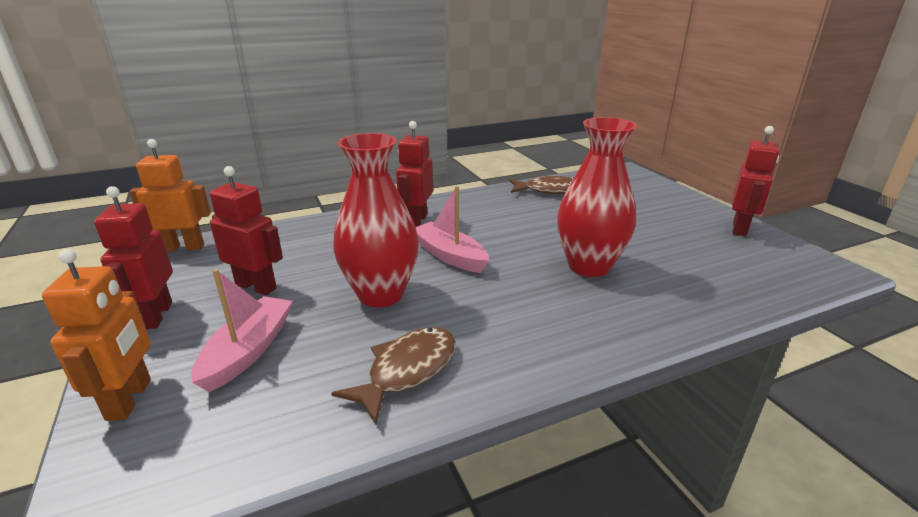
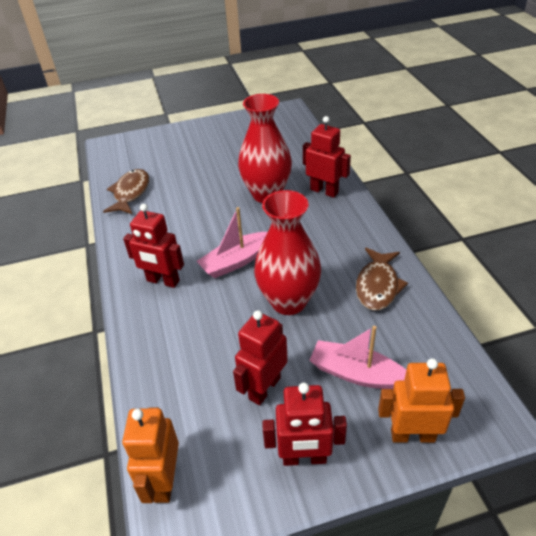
camera: 80 degrees left, 15 degrees up
brown fish [331,327,456,424] -> brown fish turned 120 degrees counterclockwise [356,248,408,311]
red robot [732,126,779,236] -> red robot moved to [303,116,351,198]

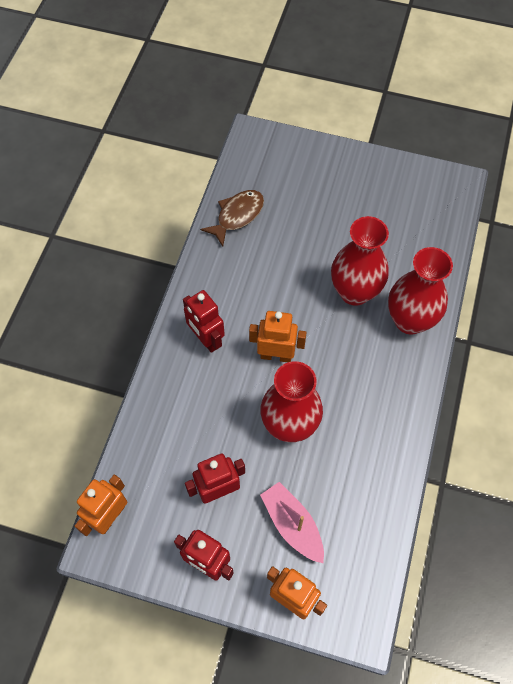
camera: 30 degrees right, 20 degrees up
pink boat [196,207,268,278] -> orange robot [249,311,307,362]
red robot [303,116,351,198] -> red vase [388,247,453,335]
brown fish [356,248,408,311] -> none

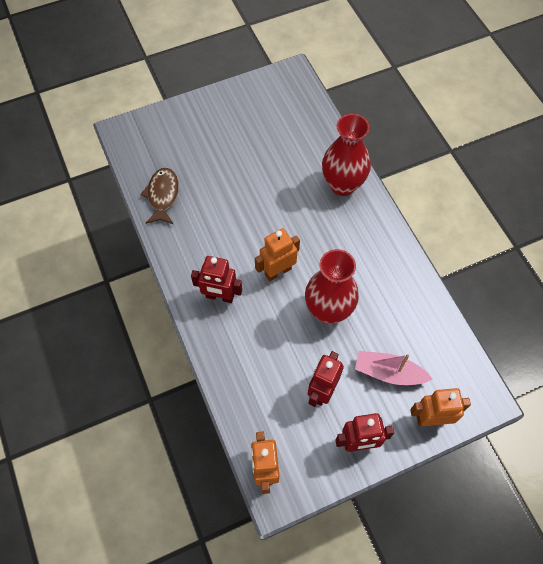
camera: 40 degrees left, 0 degrees up
red vase [331,216,389,306] -> none

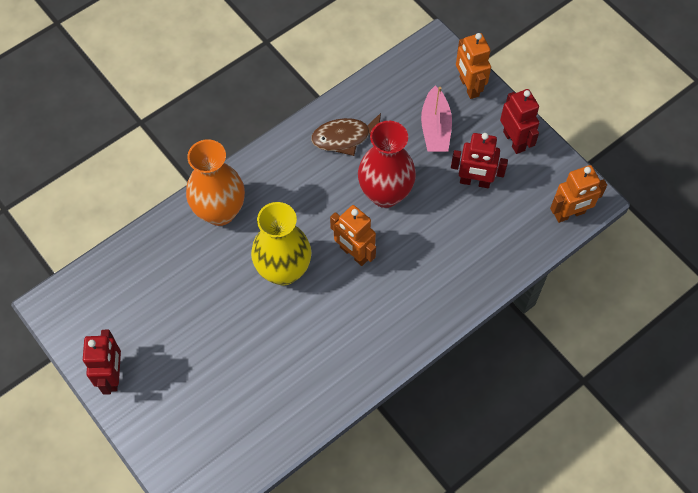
camera: 105 degrees left, 0 degrees up
brown fish [140,168,179,225] -> brown fish moved to [311,113,381,156]
red robot [191,256,242,303] -> red robot moved to [83,330,121,395]
red vase [322,114,371,196] -> orange vase [186,139,245,226]
none -> yellow vase [251,202,311,286]

